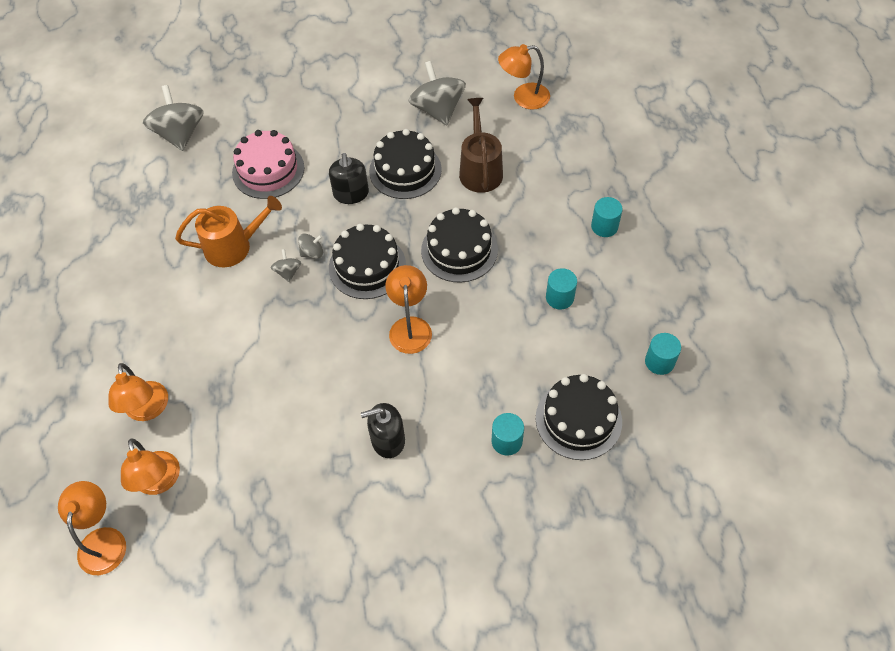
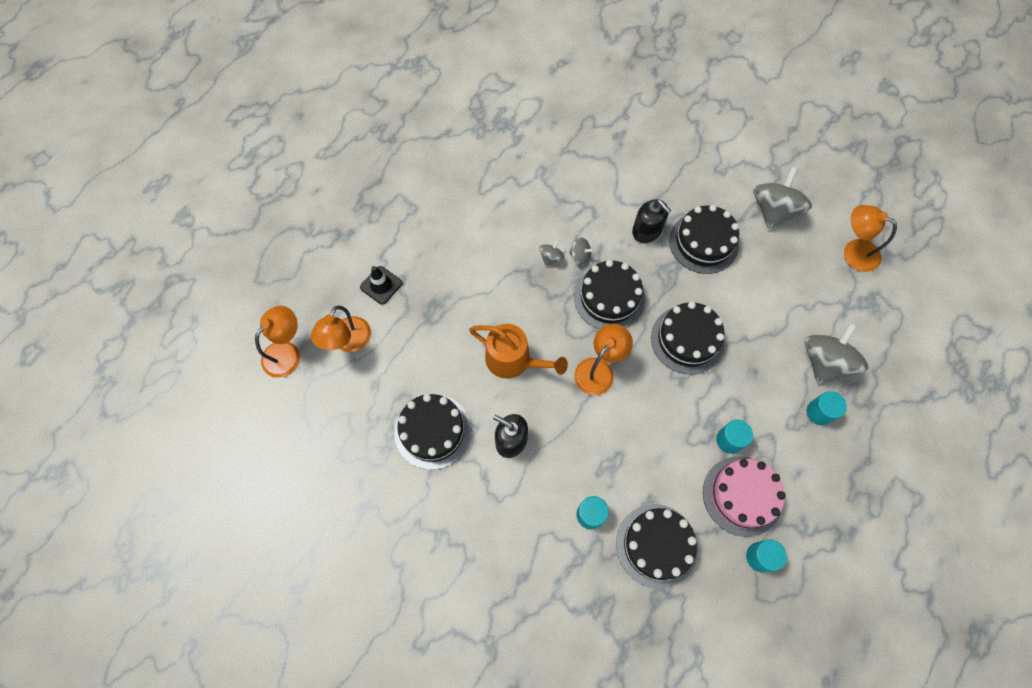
camera: 40 degrees right, 10 degrees up
orange lamp [108,363,168,421] -> black traffic cone [360,266,402,305]
grey spinning top [143,85,204,151] -> grey spinning top moved to [805,323,868,384]
orange watering can [175,196,282,267] -> orange watering can moved to [469,324,568,379]
pink cake [232,130,305,199] -> pink cake moved to [703,456,786,537]
black soap dispenser [329,153,369,204] -> black soap dispenser turned 75 degrees counterclockwise [632,199,671,243]
brown watering can [459,98,503,193] -> none
none -> black cake [394,394,471,470]

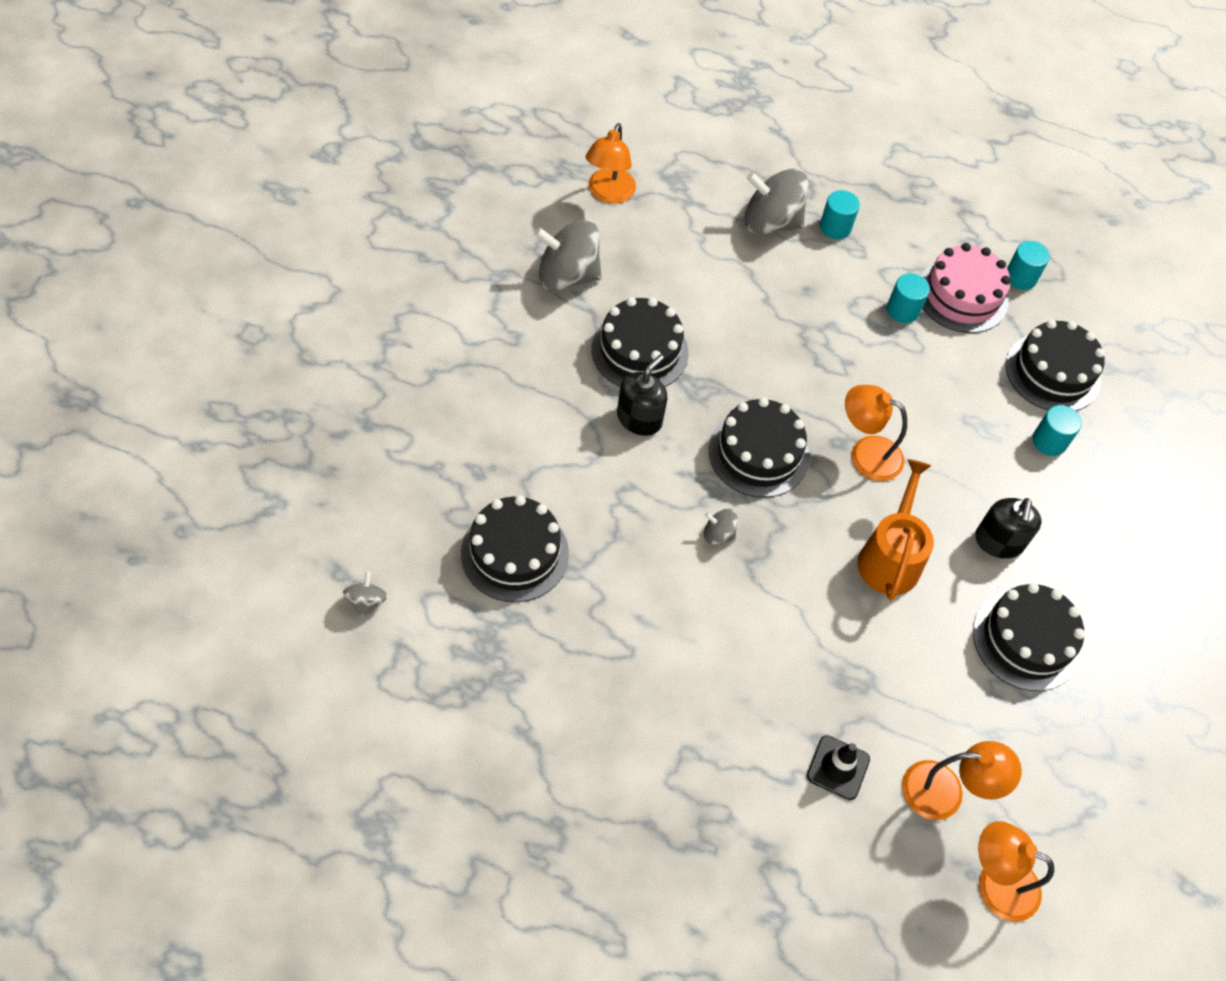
camera: 110 degrees left, 10 degrees down
grey spinning top [569,237,594,265] -> grey spinning top moved to [343,571,388,618]
black cake [651,302,725,374] -> black cake moved to [461,495,569,602]

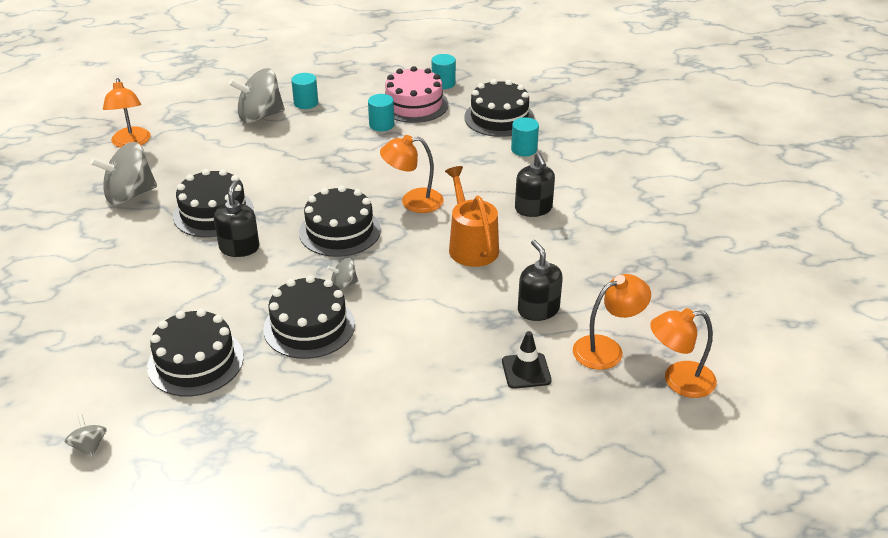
camera: 25 degrees left, 20 degrees down
black cake [973,583,1085,691] -> black cake moved to [263,275,355,359]
none -> black soap dispenser [518,240,563,321]

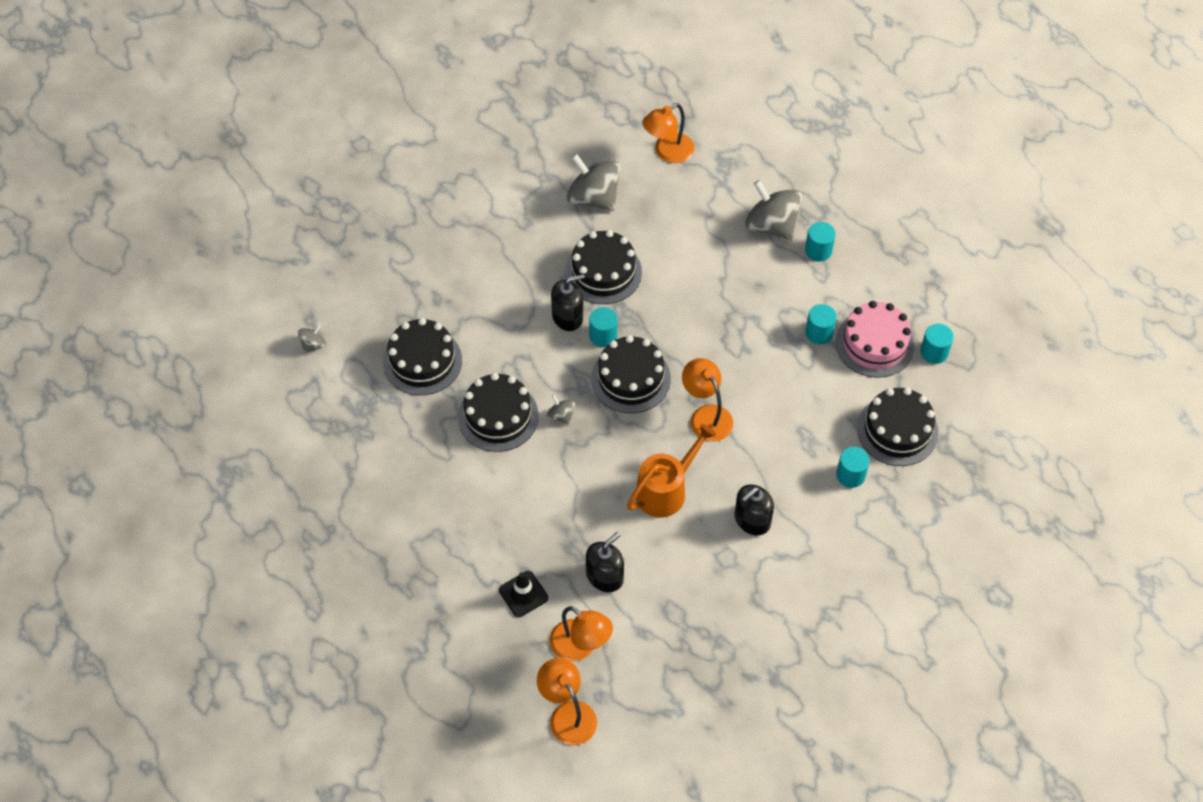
camera: 65 degrees right, 20 degrees up
none -> turquoise cylinder [589,307,617,347]

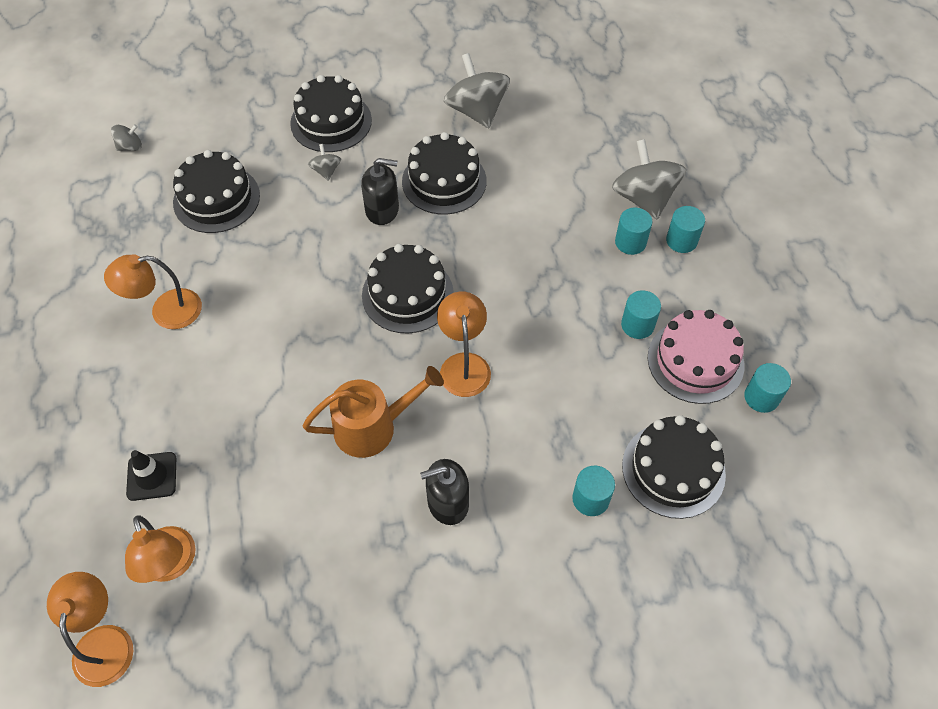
camera: 25 degrees right, 0 degrees up
black cake [458,373,539,452] -> black cake moved to [290,75,372,152]
grey spinning top [547,395,575,425] -> grey spinning top moved to [308,144,341,181]
black soap dispenser [586,532,624,592] -> none
turquoise cylinder [589,307,617,347] -> turquoise cylinder moved to [615,208,652,255]
orange lamp [642,103,694,163] -> orange lamp moved to [104,254,202,329]

